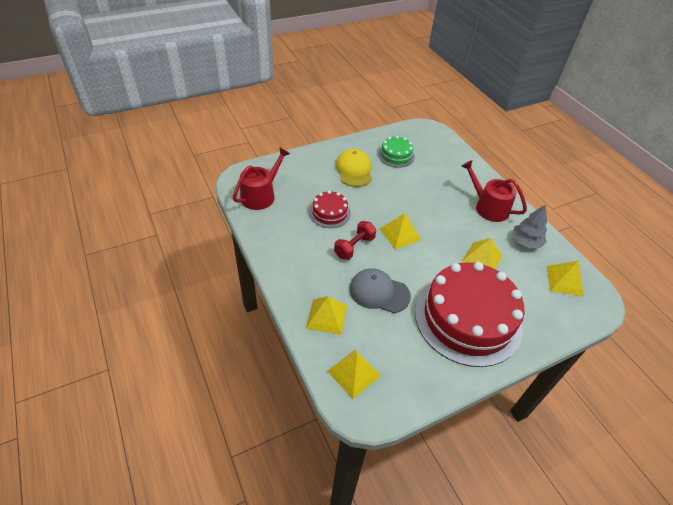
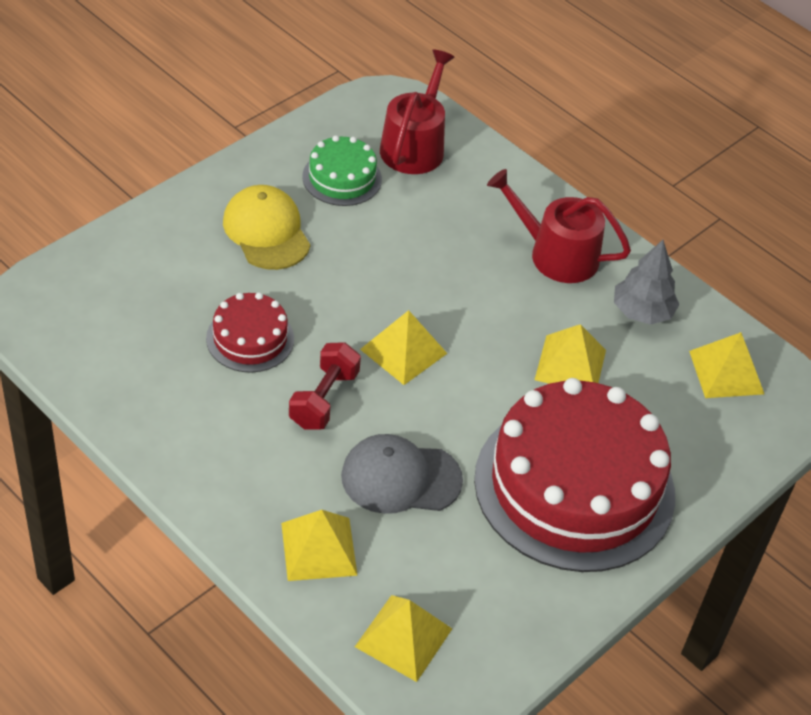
camera: 20 degrees left, 0 degrees up
red watering can [233,147,290,210] -> red watering can moved to [380,49,455,174]

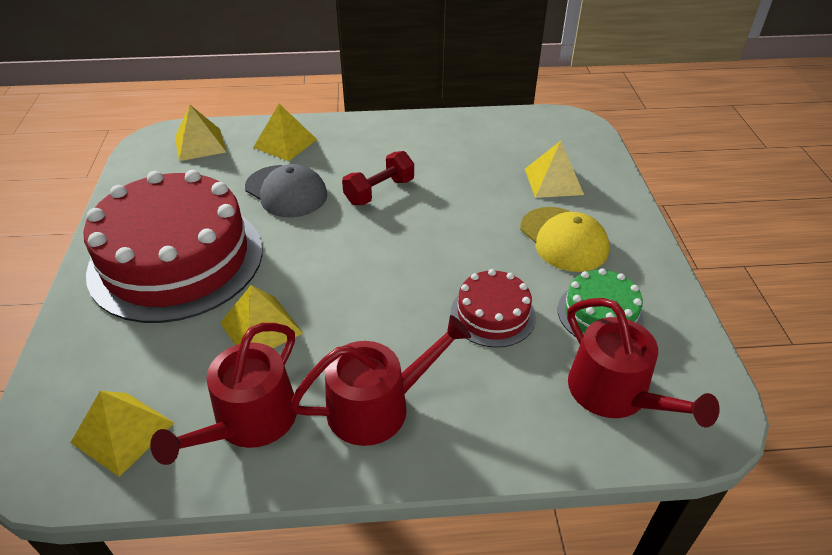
camera: 135 degrees right, 5 degrees down
red cake [206,292,294,373] -> red cake moved to [450,269,536,348]
yellow cap [223,185,310,270] -> yellow cap turned 45 degrees clockwise [521,207,609,272]
red dumbbell [289,342,361,430] -> red dumbbell turned 75 degrees clockwise [342,151,414,205]
grey cap [341,434,463,514] -> grey cap turned 90 degrees clockwise [245,164,327,218]
yellow pyramid [360,310,448,385] -> yellow pyramid moved to [525,141,584,198]
grey tree [614,240,679,325] -> red watering can [150,323,297,465]

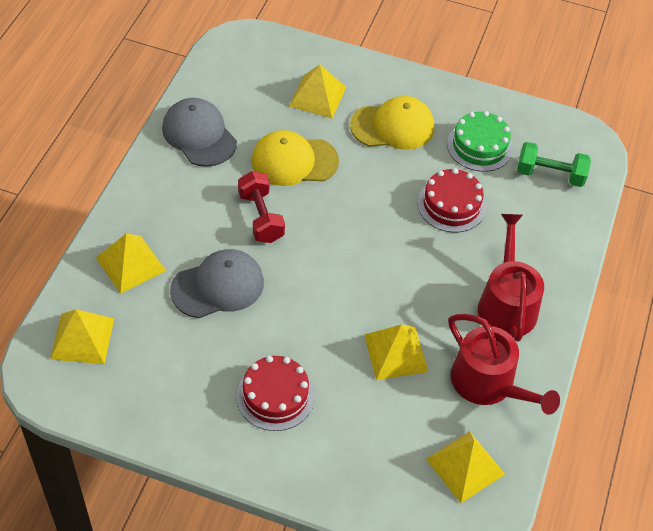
camera: 70 degrees left, 10 degrees up
red cake [84,170,263,323] -> red cake [237,356,315,431], size x0.46
red watering can [567,298,720,428] -> green dumbbell [517,142,591,187]
none -> grey cap [162,98,237,167]
none -> yellow cap [251,130,339,186]

